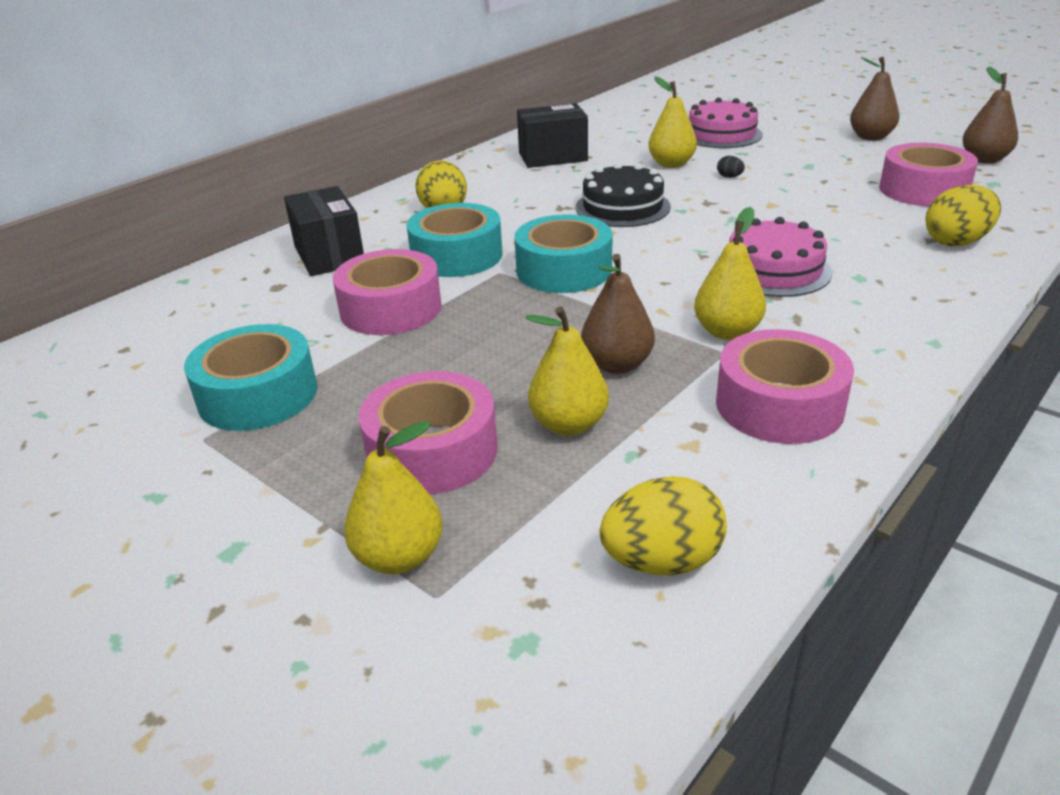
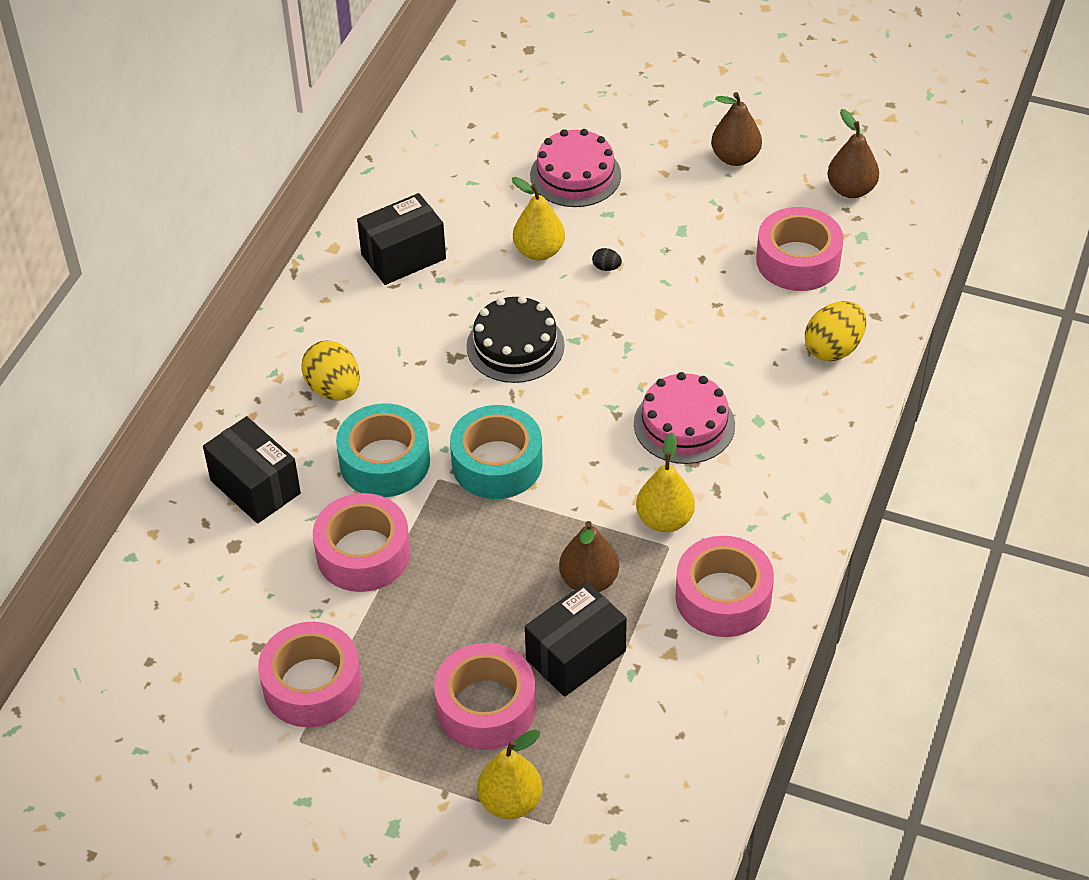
camera: 20 degrees left, 15 degrees up
turquoise tape [184,324,318,431] -> pink tape [258,622,362,727]
yellow pear [526,306,609,436] -> black box [525,582,627,697]
yellow egg [600,476,727,575] -> none

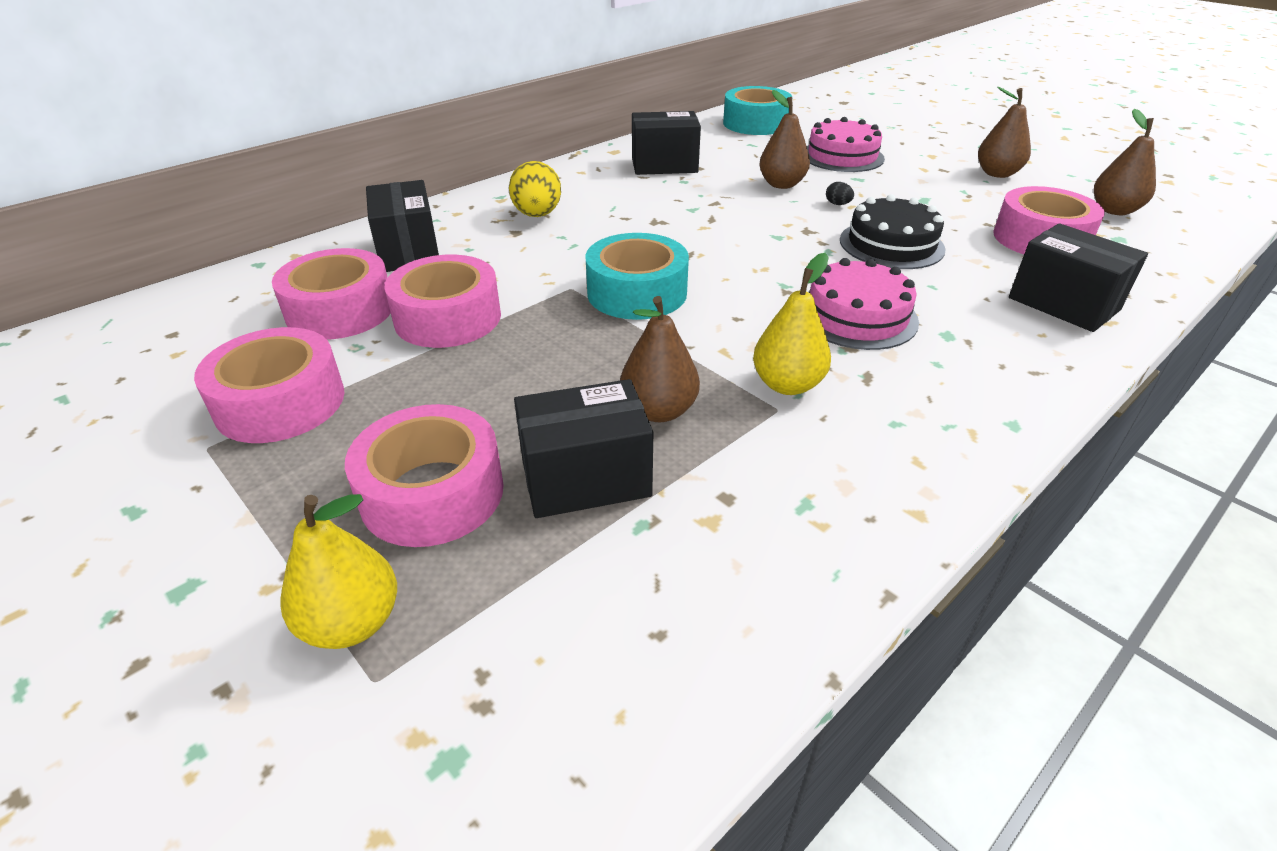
camera: 25 degrees right, 10 degrees down
turquoise tape [336,403,430,497] -> turquoise tape moved to [723,86,792,135]
black cake [466,296,565,383] -> black cake moved to [840,194,946,269]
yellow pear [512,177,565,261] -> brown pear [759,90,810,189]
pink tape [675,536,774,637] -> pink tape moved to [272,248,391,339]
yellow egg [805,301,866,361] -> black box [1009,223,1148,332]

